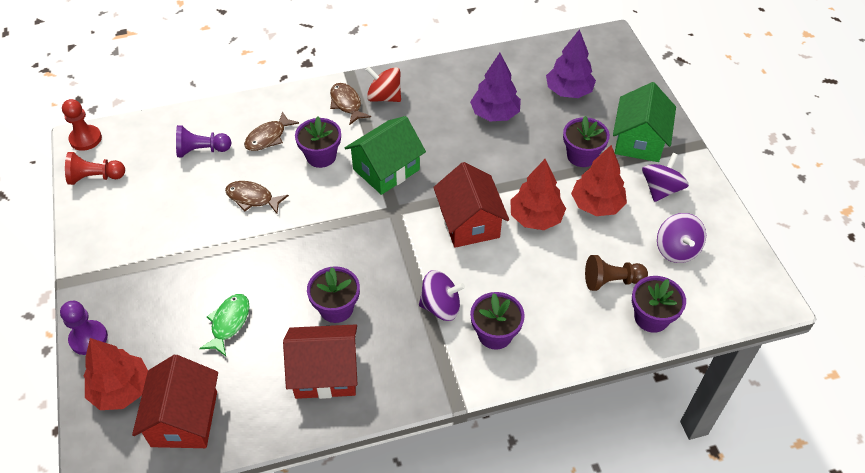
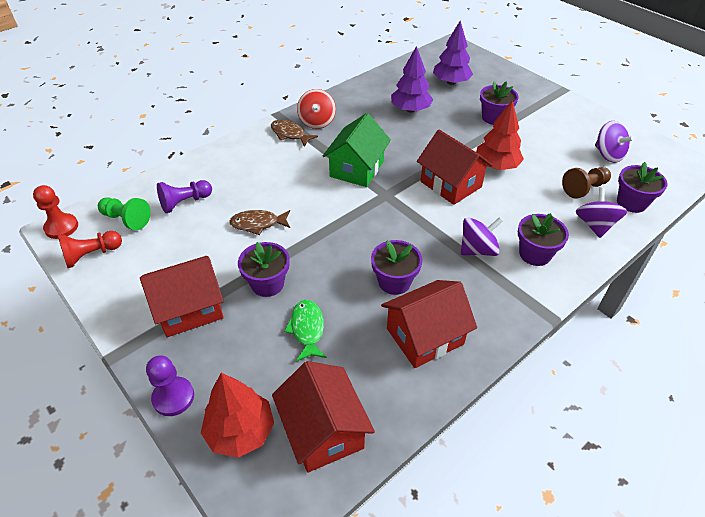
camera: 25 degrees left, 5 degrees down
brown fish [244,111,299,151] -> none
purple flower pot [295,117,341,168] -> purple flower pot moved to [238,242,290,297]
red spinning top [366,67,401,102] -> red spinning top turned 90 degrees counterclockwise [297,89,336,129]
red tree [571,145,627,216] -> none
green house [613,82,676,162] -> none
purple spinning top [642,153,689,202] -> purple spinning top moved to [576,187,627,238]
none -> green pawn [98,197,151,230]
none -> red house [140,256,224,337]

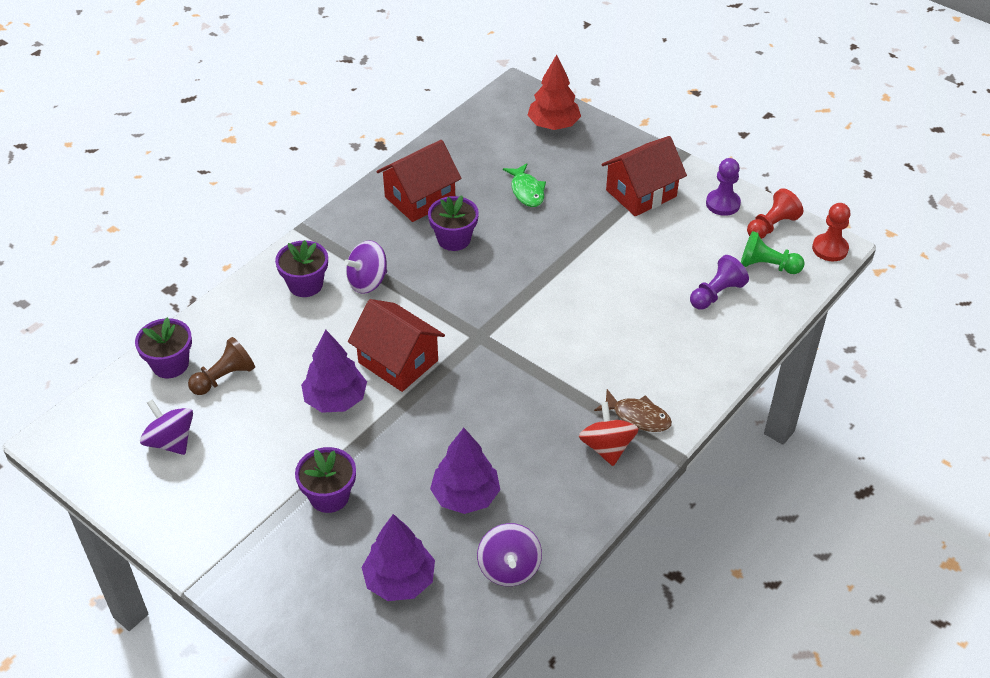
camera: 170 degrees right, 0 degrees up
purple pawn [146,355,194,416] -> purple pawn moved to [706,158,741,216]
brown fish [229,210,290,235] -> none
purple flower pot [238,242,290,297] -> none
red house [272,361,375,473] -> none
green house [323,113,391,187] -> none
red tree [476,100,524,170] -> purple tree [301,330,367,413]
purple spinning top [576,187,627,238] -> purple spinning top moved to [477,523,542,586]

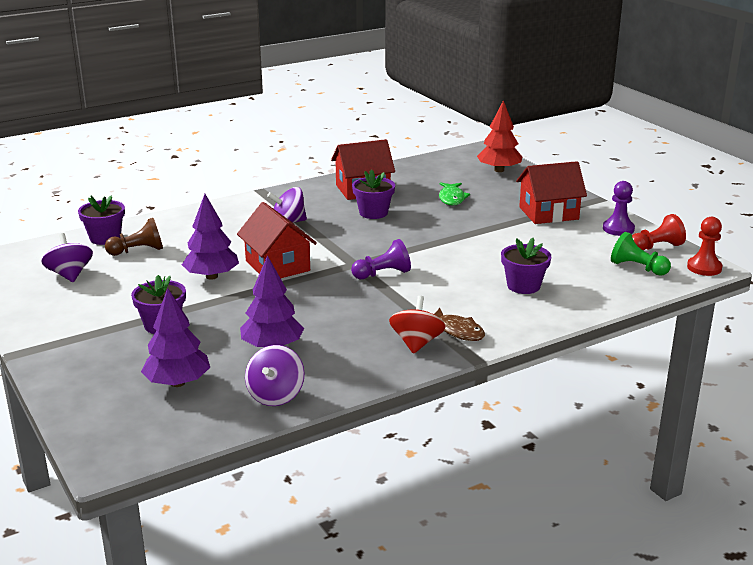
camera: 20 degrees right, 20 degrees down
purple flower pot [275,240,328,297] -> purple flower pot moved to [501,238,551,294]
purple pawn [690,255,749,310] -> purple pawn moved to [351,239,411,279]

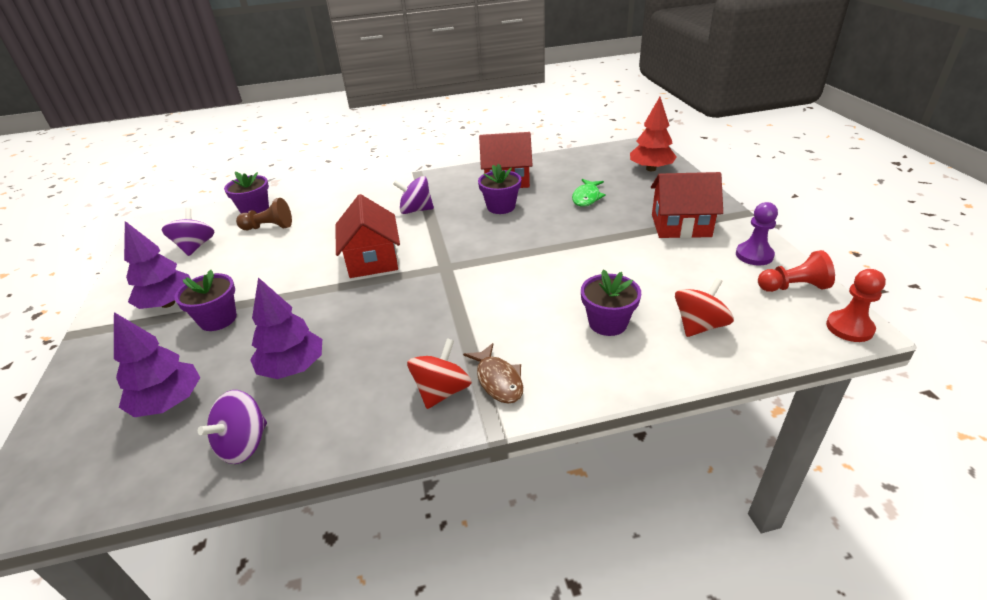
camera: 20 degrees right, 10 degrees up
purple tree [182,194,239,280] -> purple tree moved to [124,221,191,309]
purple pawn [351,239,411,279] -> none
green pawn [611,232,671,276] -> none
none -> red spinning top [675,278,734,337]

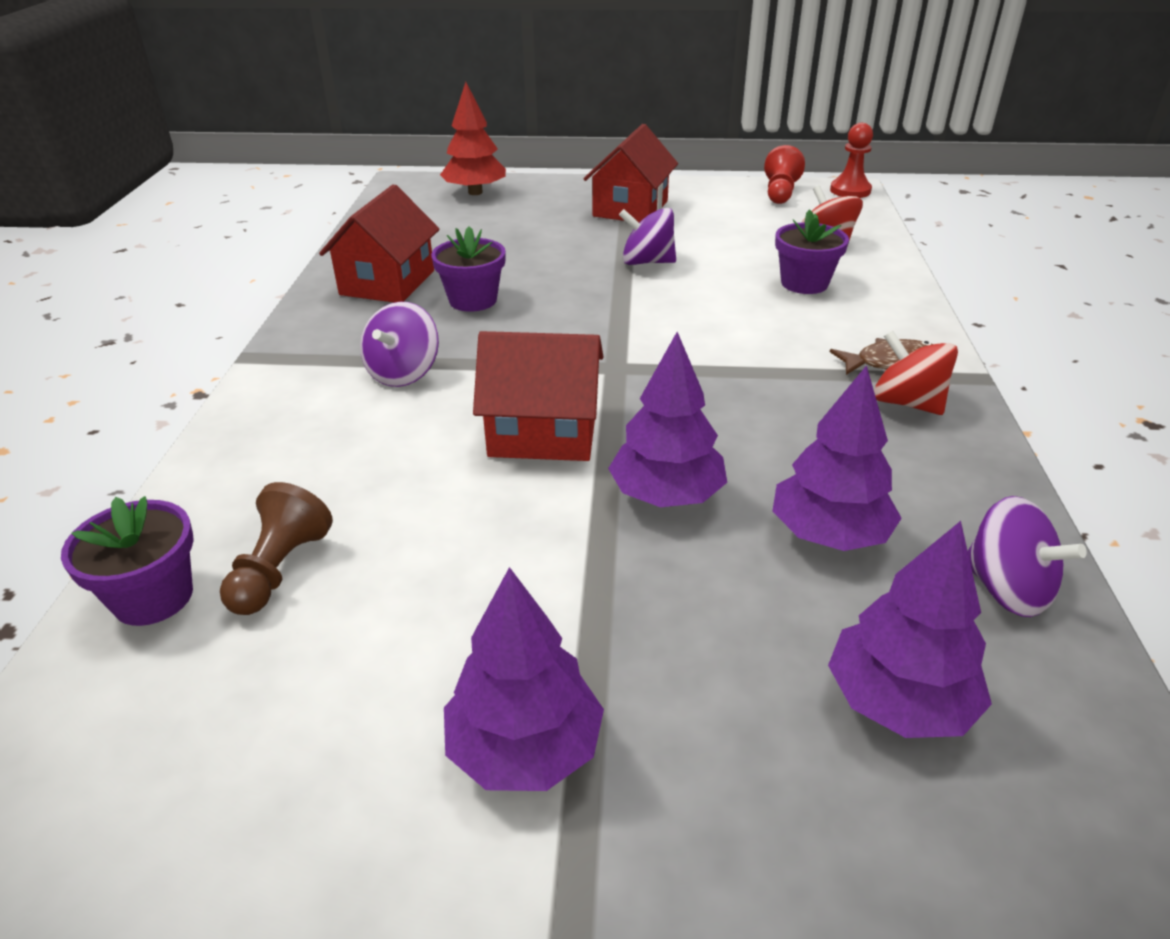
camera: 75 degrees left, 0 degrees up
purple spinning top [162,208,214,256] -> purple spinning top moved to [619,208,676,265]
purple flower pot [175,270,237,331] -> none
green fish [572,179,606,206] -> none
purple pawn [736,202,778,266] -> none
none -> purple tree [608,332,727,507]

